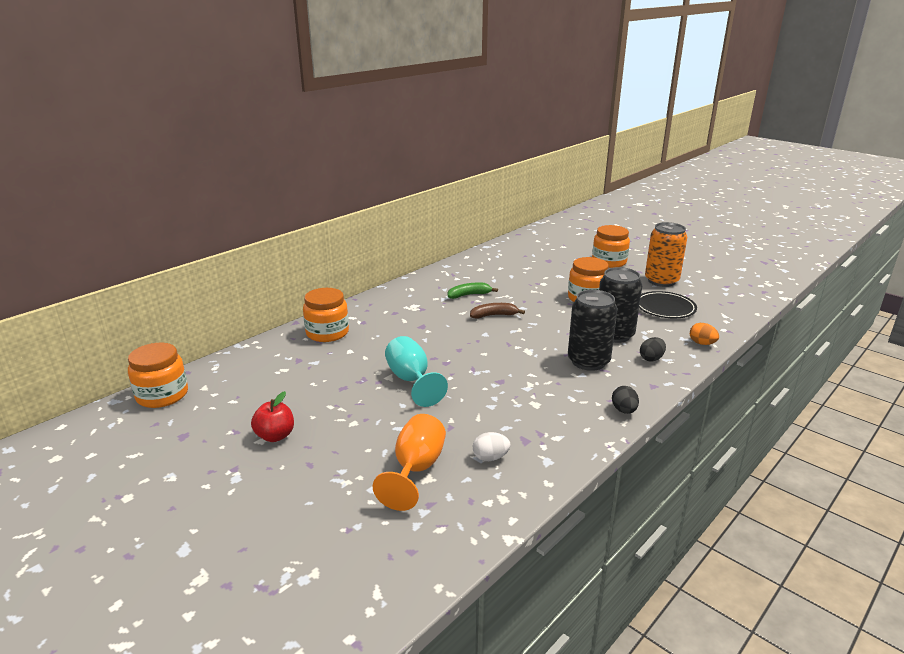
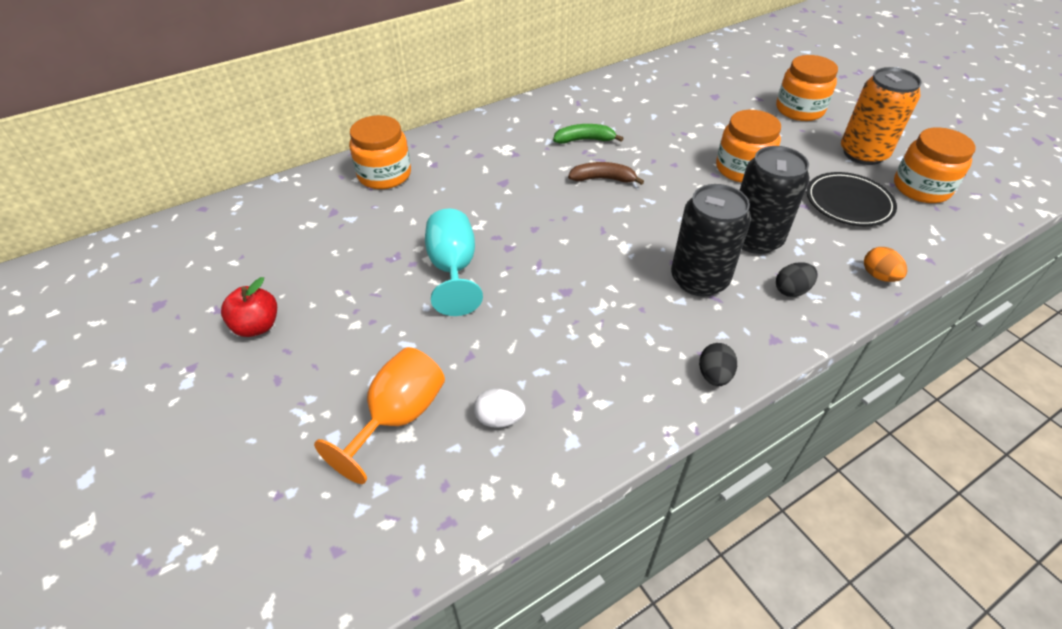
camera: 15 degrees right, 20 degrees up
orange jar [128,343,188,408] -> orange jar moved to [894,127,976,203]

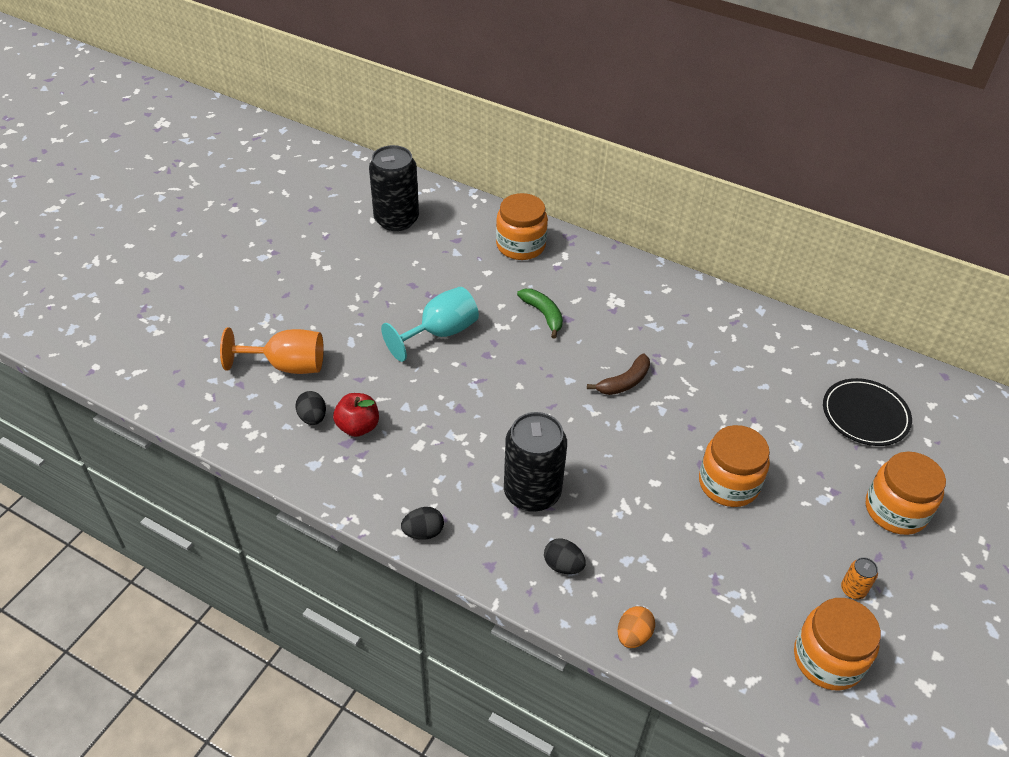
camera: 60 degrees right, 0 degrees up
red apple [221,277,277,337] -> red apple moved to [333,393,379,437]
white egg [474,389,525,428] -> black egg [295,391,326,425]
green banana [553,124,624,144] -> green banana moved to [517,289,563,339]
brown banana [568,162,644,185] -> brown banana turned 75 degrees clockwise [587,353,650,395]
black can [740,146,810,254] -> black can moved to [369,145,419,231]
black plate [807,172,897,226] -> black plate moved to [823,378,912,446]
orange can [841,67,922,165] -> orange can [841,557,878,599], size x0.42

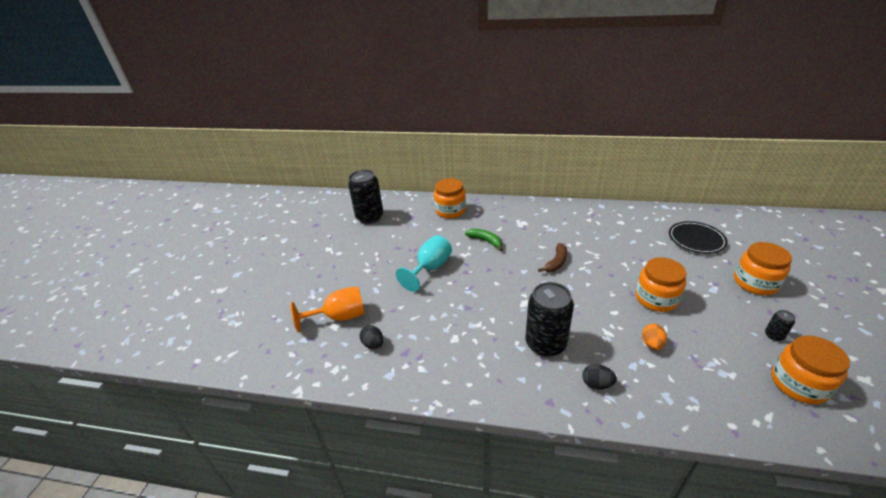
camera: 15 degrees left, 10 degrees down
red apple [333,393,379,437] -> none
black egg [401,507,444,540] -> none
orange egg [618,606,655,648] -> orange egg moved to [642,324,667,350]
orange can [841,557,878,599] -> black can [765,310,795,341]

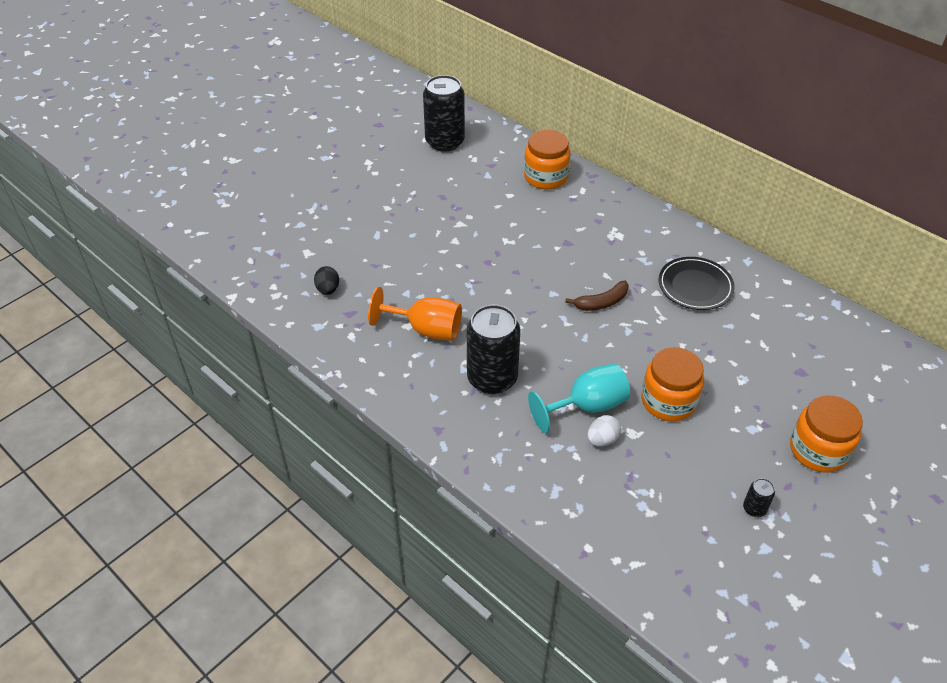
camera: 30 degrees right, 10 degrees up
orange goblet [291,286,365,333] -> orange goblet moved to [368,287,462,341]
turquoise goblet [396,235,452,292] -> turquoise goblet moved to [528,363,630,433]
green banana [465,228,503,251] -> none
black egg [582,364,617,390] -> none
orange egg [642,324,667,350] -> white egg [587,415,621,447]
black plate [669,221,728,254] -> black plate moved to [658,257,735,310]
orange jar [771,335,850,404] -> none

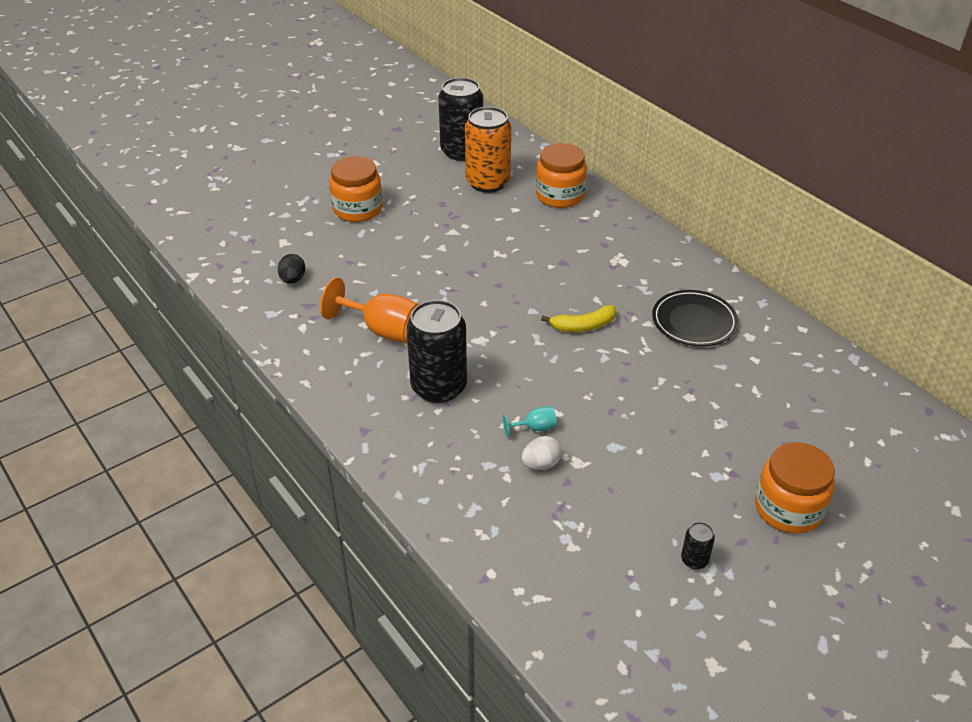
camera: 10 degrees right, 5 degrees down
turquoise goblet [528,363,630,433] -> turquoise goblet [503,406,557,437], size x0.48
brown banana [565,281,629,311] -> yellow banana [541,305,616,332]
orange jar [641,347,704,421] -> orange jar moved to [329,156,382,222]
none -> orange can [465,107,511,193]

